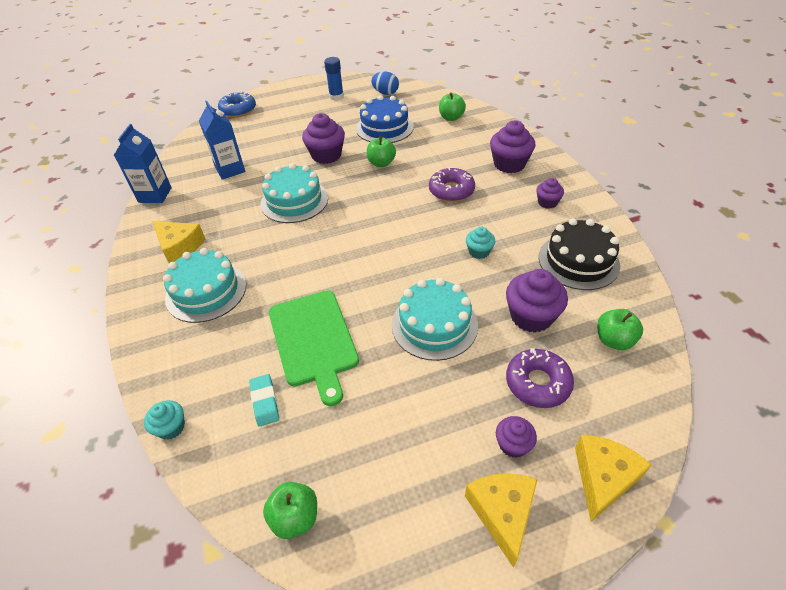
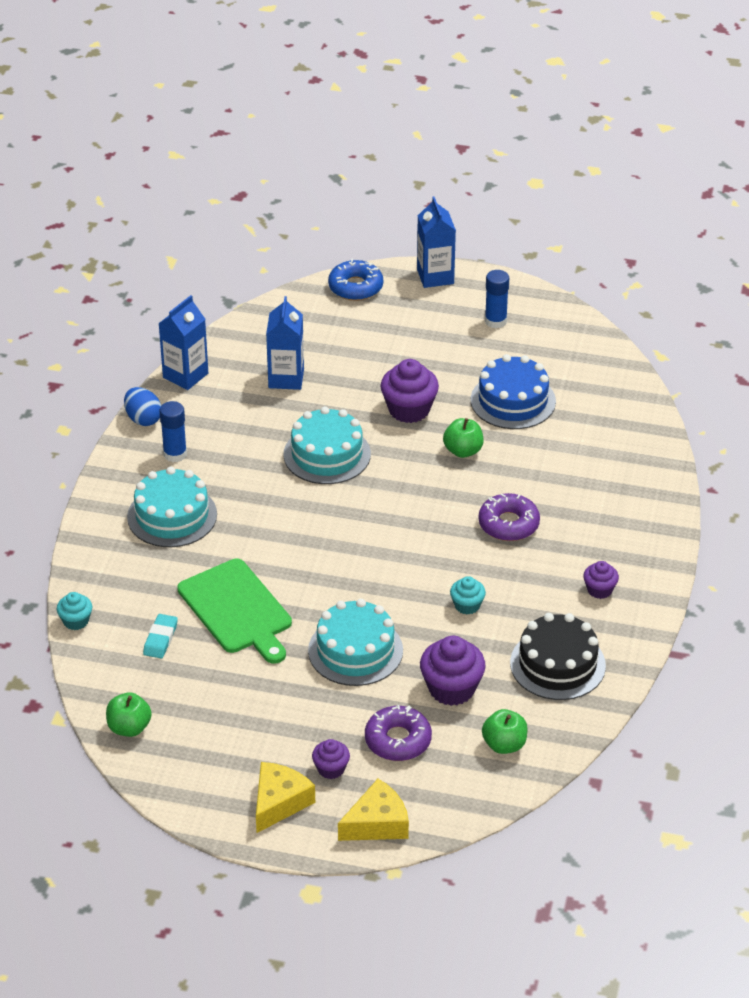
camera: 30 degrees right, 5 degrees down
yellow cheese [152,221,205,263] -> blue glue stick [160,401,187,462]
green cutting board [269,290,359,406] -> green cutting board turned 45 degrees counterclockwise [177,559,292,664]
blue egg [371,72,399,95] -> blue egg moved to [124,387,161,426]
green apple [439,92,466,121] -> none
purple cupcake [490,121,535,173] -> none
none -> blue carton [417,196,456,288]

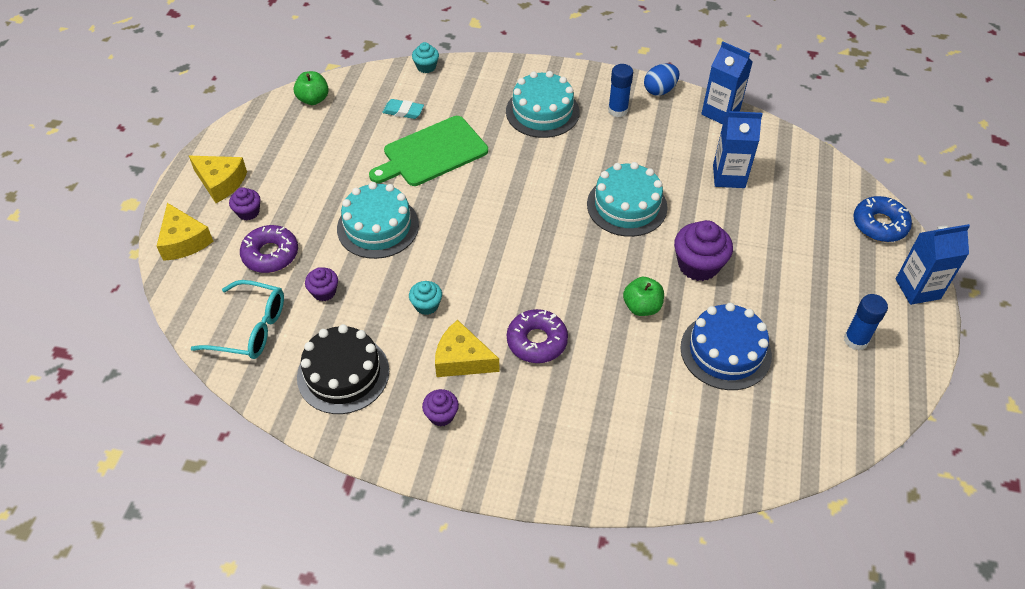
camera: 90 degrees right, 10 degrees up
purple cupcake [420,636,486,706] -> purple cupcake [305,267,338,301], size x0.56
green apple [482,709,528,754] -> turquoise glasses [190,280,284,359]
none -> yellow cheese [435,320,500,377]

